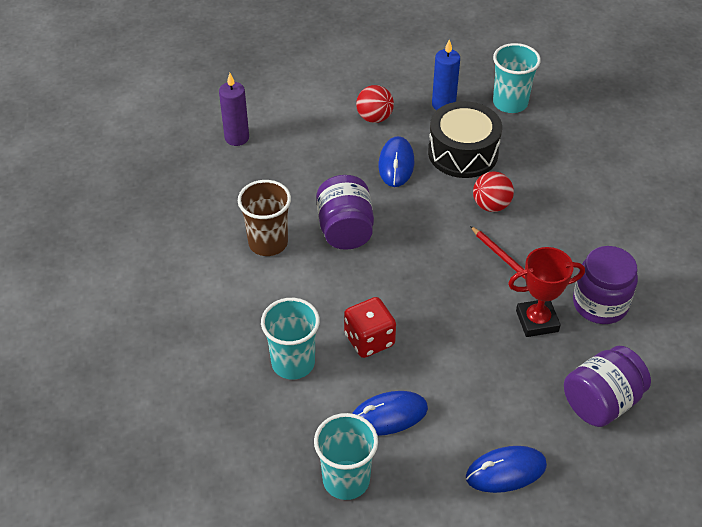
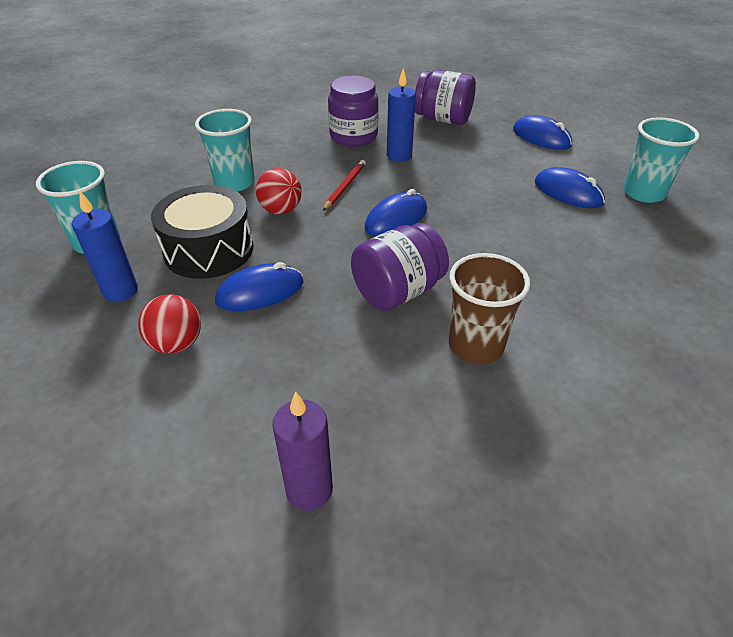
camera: 120 degrees left, 5 degrees down
turquoise cup [261,298,320,379] -> turquoise cup moved to [195,109,255,192]
red dice [344,297,396,358] -> none
red trophy [508,247,585,337] -> blue candle [387,68,416,162]
none -> blue mouse [365,189,427,236]

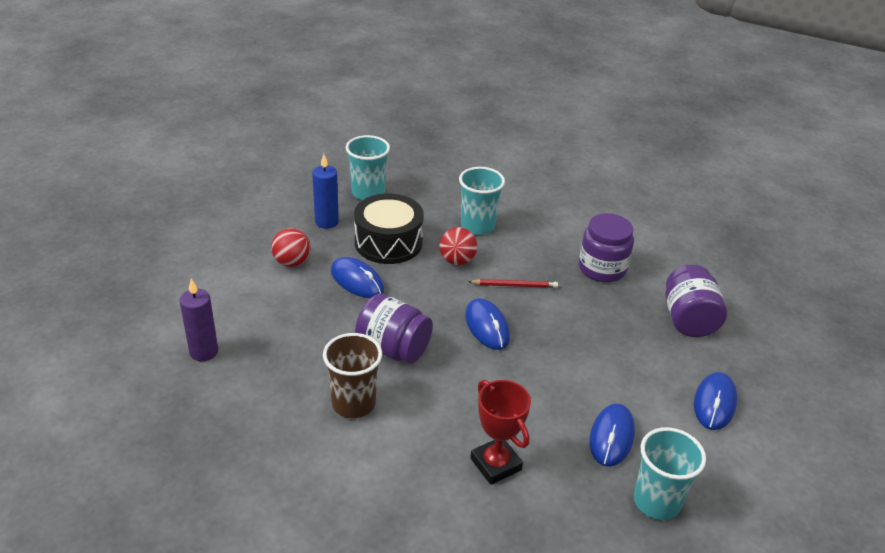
camera: 65 degrees right, 5 degrees down
blue mouse [365,189,427,236] -> blue mouse turned 45 degrees clockwise [465,298,510,350]
blue candle [387,68,416,162] -> none
none -> red trophy [470,380,531,485]

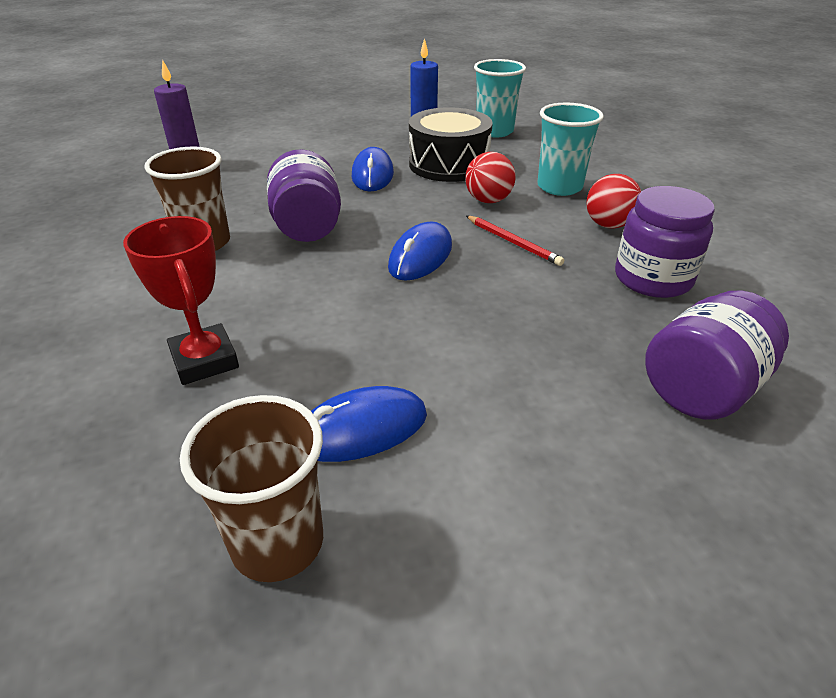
camera: 50 degrees right, 0 degrees up
red ball [271,228,311,267] -> red ball moved to [587,174,641,228]
red trophy [470,380,531,485] -> red trophy turned 45 degrees counterclockwise [123,216,239,385]
turquoise cup [634,427,706,520] -> brown cup [180,395,323,582]
blue mouse [694,372,737,430] -> none

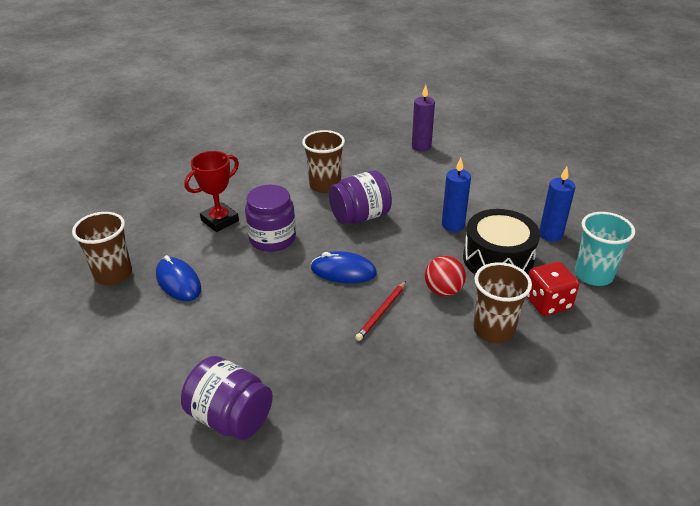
camera: 75 degrees right, 0 degrees up
blue mouse [352,147,394,192] -> blue candle [442,158,471,232]
turquoise cup [538,103,604,196] -> brown cup [473,262,532,343]
red ball [587,174,641,228] -> none
purple jar [615,186,715,298] -> purple jar moved to [245,185,296,252]
none -> red dice [526,262,579,316]

